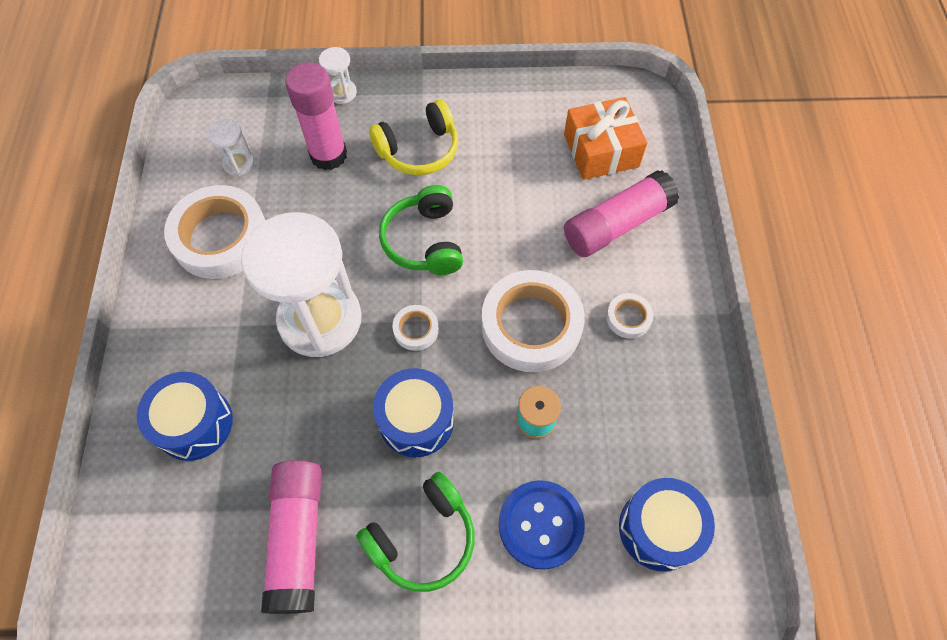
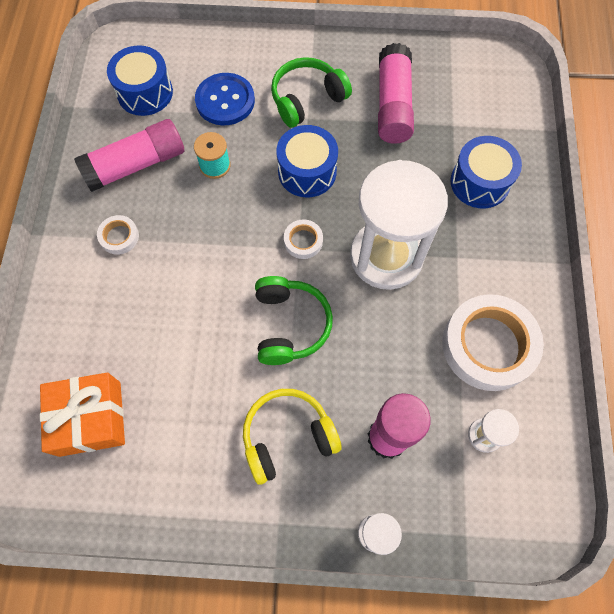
camera: 175 degrees left, 5 degrees up
white tape [481,270,585,372] -> none
pink glue stick [564,170,679,257] -> pink glue stick moved to [74,119,184,192]

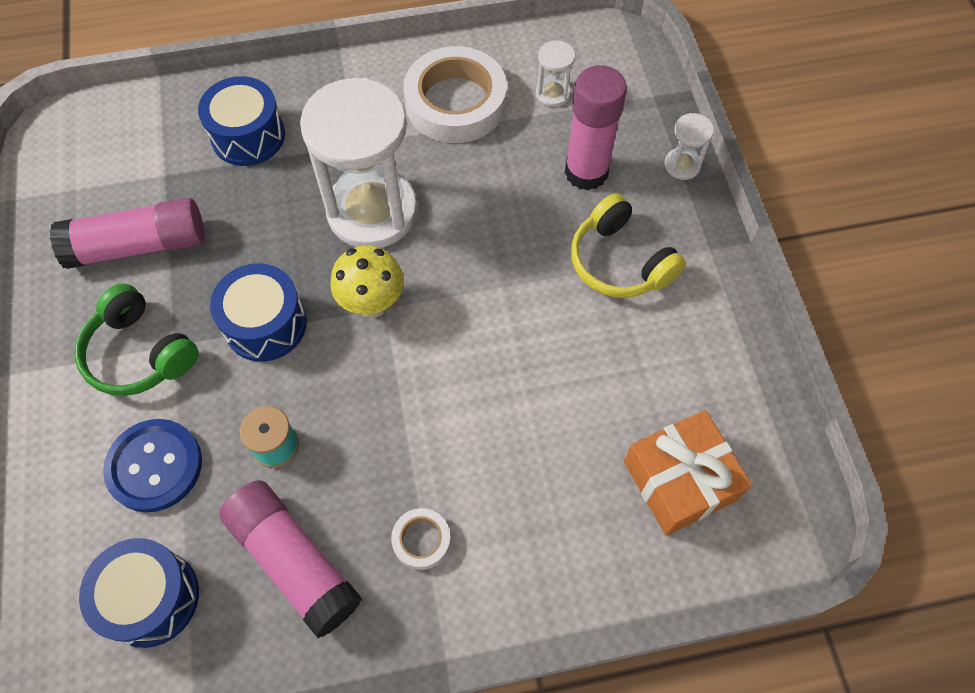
camera: 105 degrees left, 5 degrees down
green headphones [255,276,333,365] -> none
white tape [284,220,323,259] -> yellow mushroom [330,245,404,318]

